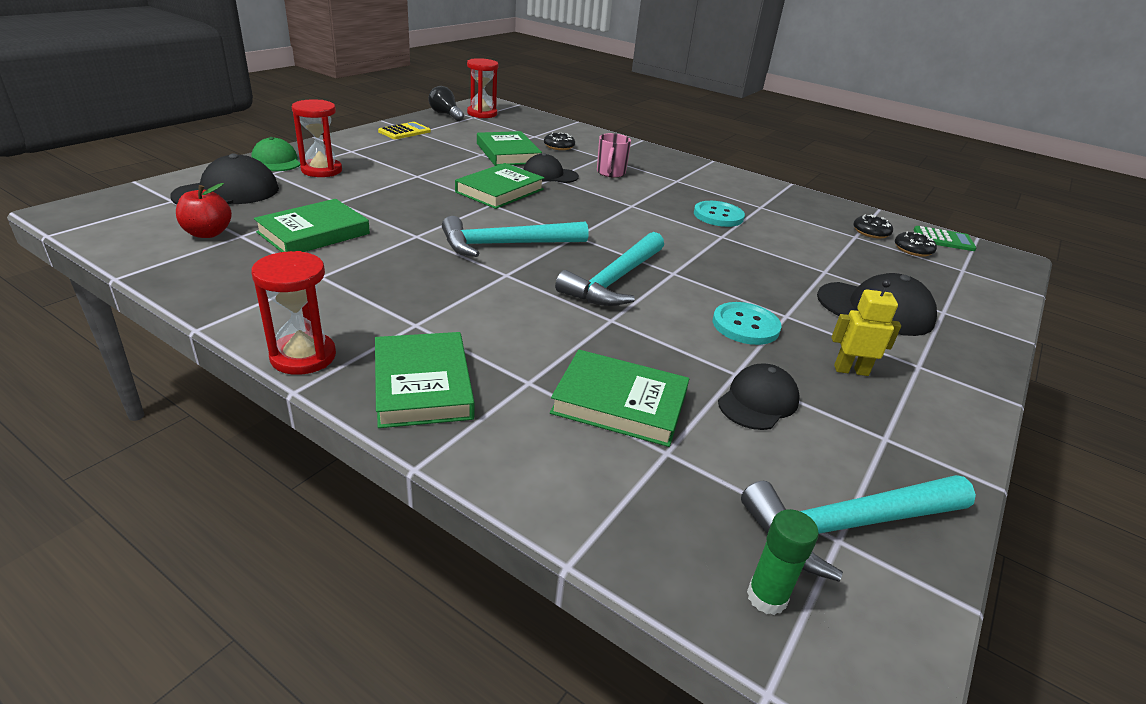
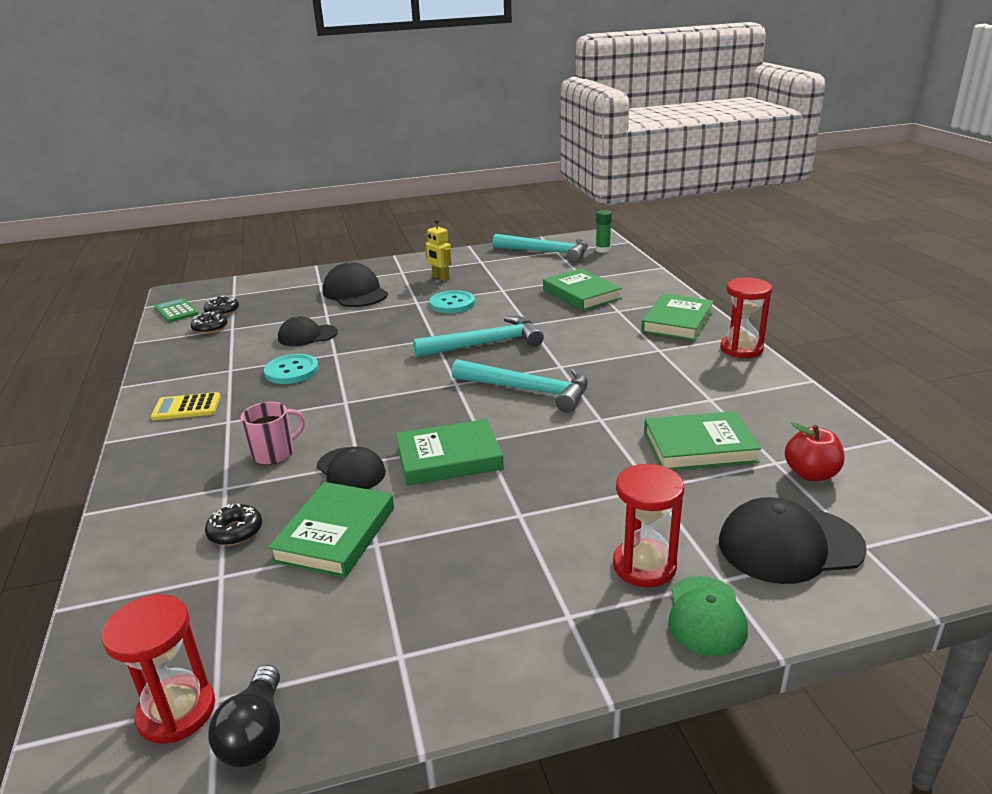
camera: 135 degrees left, 5 degrees down
yellow calculator [378,122,431,139] -> yellow calculator moved to [151,392,221,420]
black cap [718,364,800,430] -> black cap moved to [278,316,338,346]

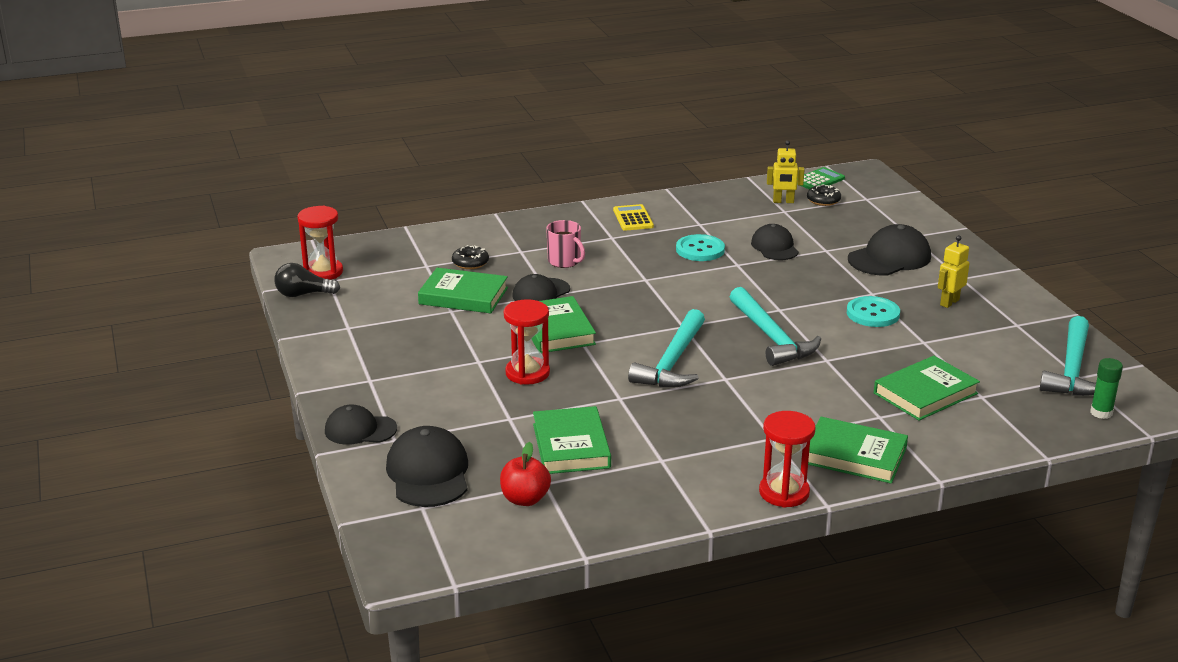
camera: 85 degrees right, 0 degrees up
black donut [191,311,228,334] -> yellow robot [767,140,804,203]
red hourglass [613,464,684,587] -> red hourglass moved to [504,299,550,385]
green cap [668,576,748,656] -> black cap [325,404,397,445]

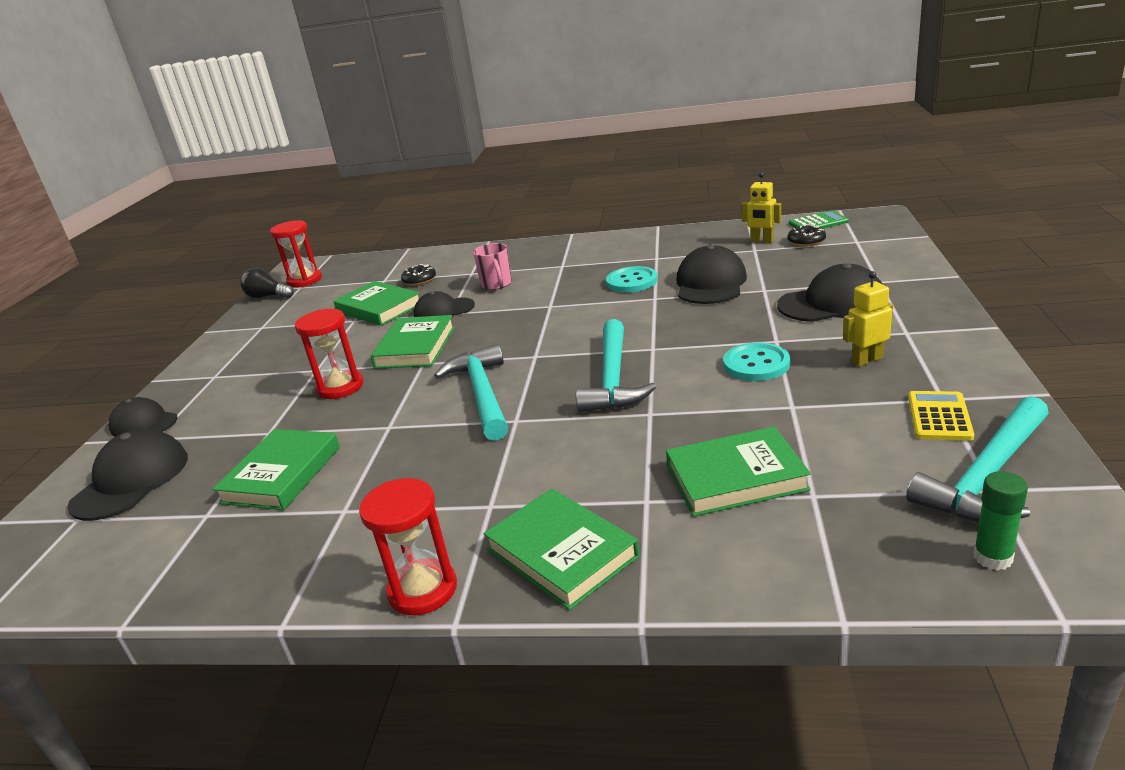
camera: 30 degrees right, 0 degrees up
red apple [500,442,551,506] -> none
yellow calculator [613,204,654,231] -> yellow calculator moved to [908,391,974,441]
turquoise hammer [628,309,705,388] -> turquoise hammer turned 120 degrees clockwise [434,344,508,441]
black cap [751,224,799,260] -> black cap [676,245,747,304], size x1.51

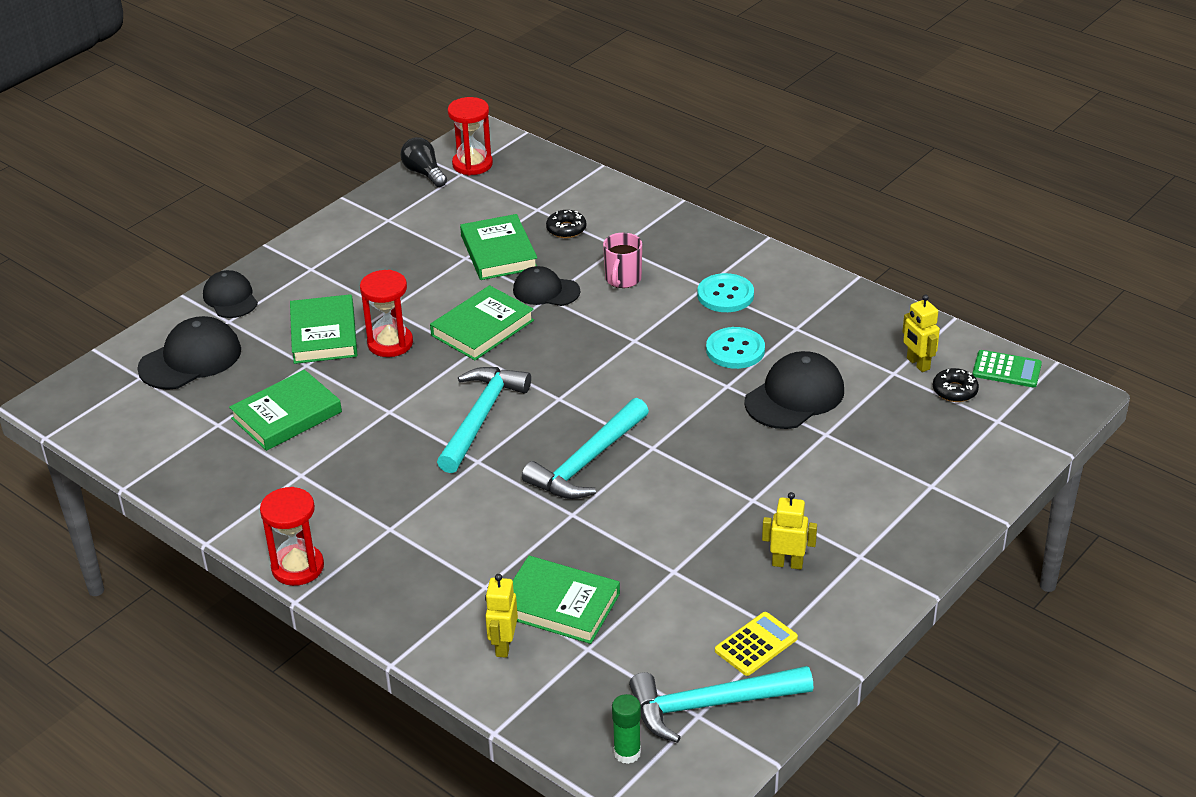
camera: 30 degrees right, 10 degrees up
green book [483,489,639,610] -> green book moved to [290,294,357,364]
turquoise button [723,342,790,381] -> turquoise button moved to [697,273,754,312]
black cap [777,263,882,322] -> none
none -> yellow robot [485,574,518,658]

